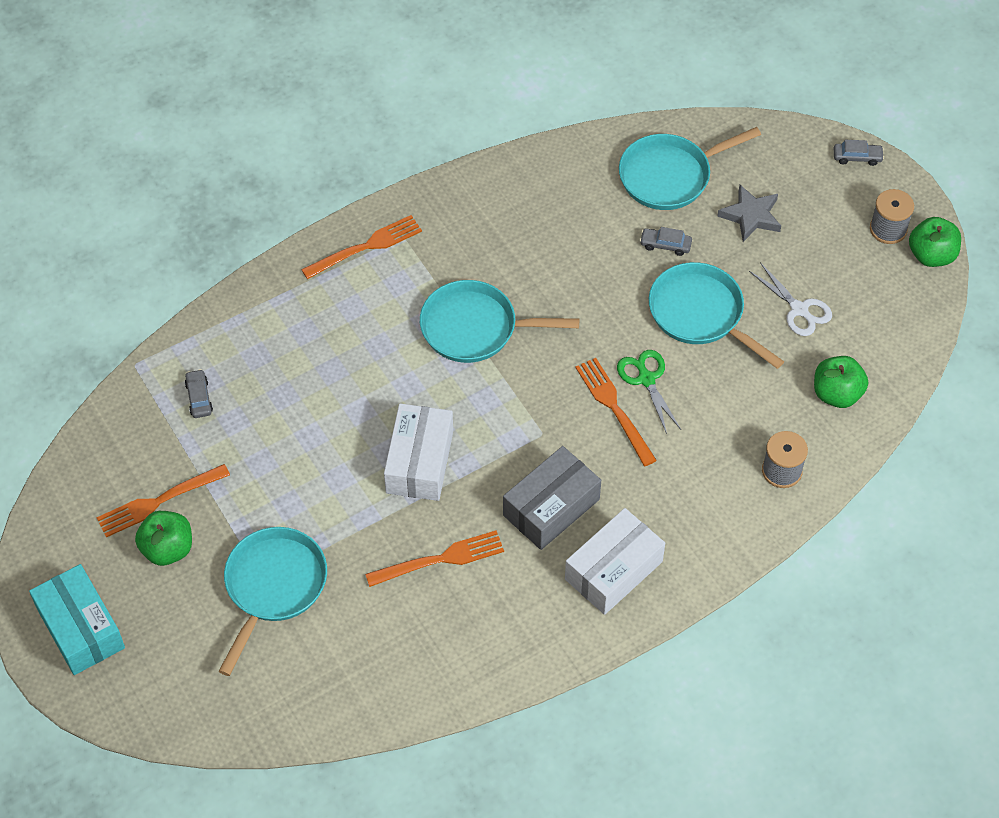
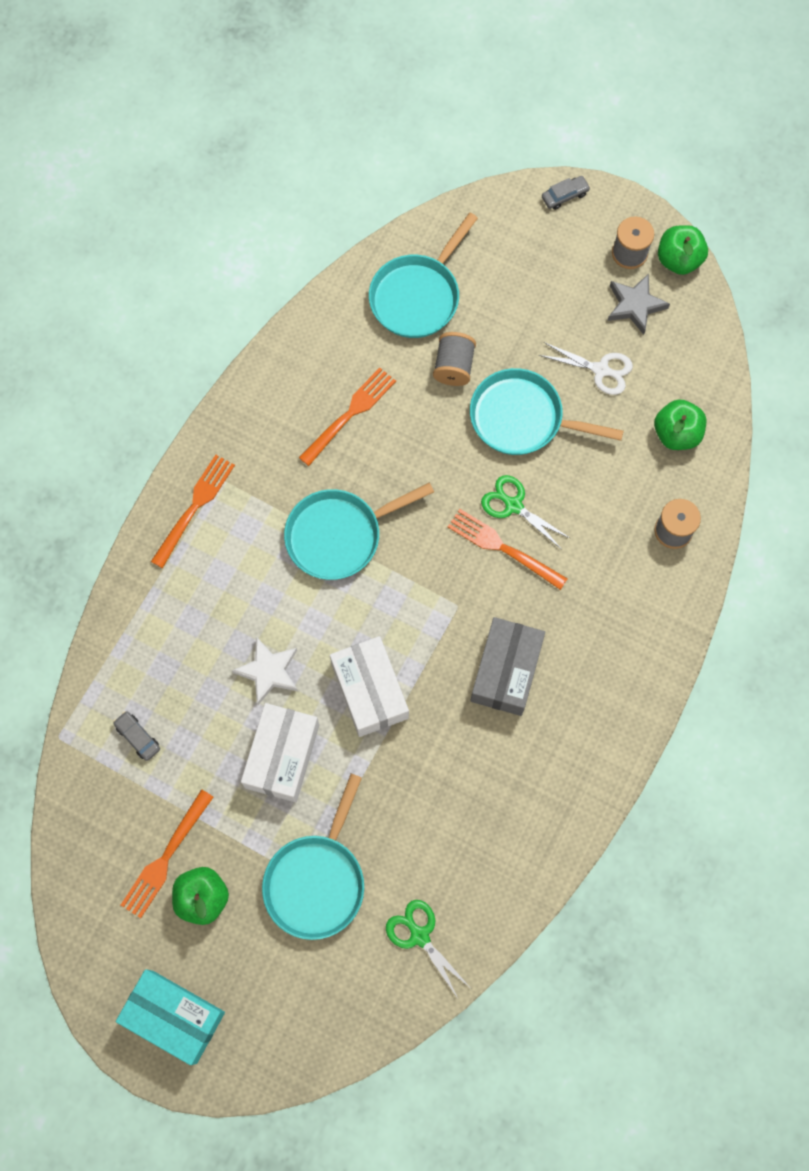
camera: 30 degrees left, 15 degrees up
turquoise pan [219,527,327,676] -> turquoise pan turned 150 degrees counterclockwise [262,773,364,940]
orange fork [365,530,504,587] -> orange fork moved to [299,367,396,466]
white box [565,508,665,615] -> white box moved to [241,703,319,802]
grey car [640,227,692,256] -> grey spool [433,332,476,386]
grey star [717,185,781,242] -> grey star moved to [608,274,670,335]
none -> white star [232,637,298,705]
none -> green scissors [386,900,469,997]

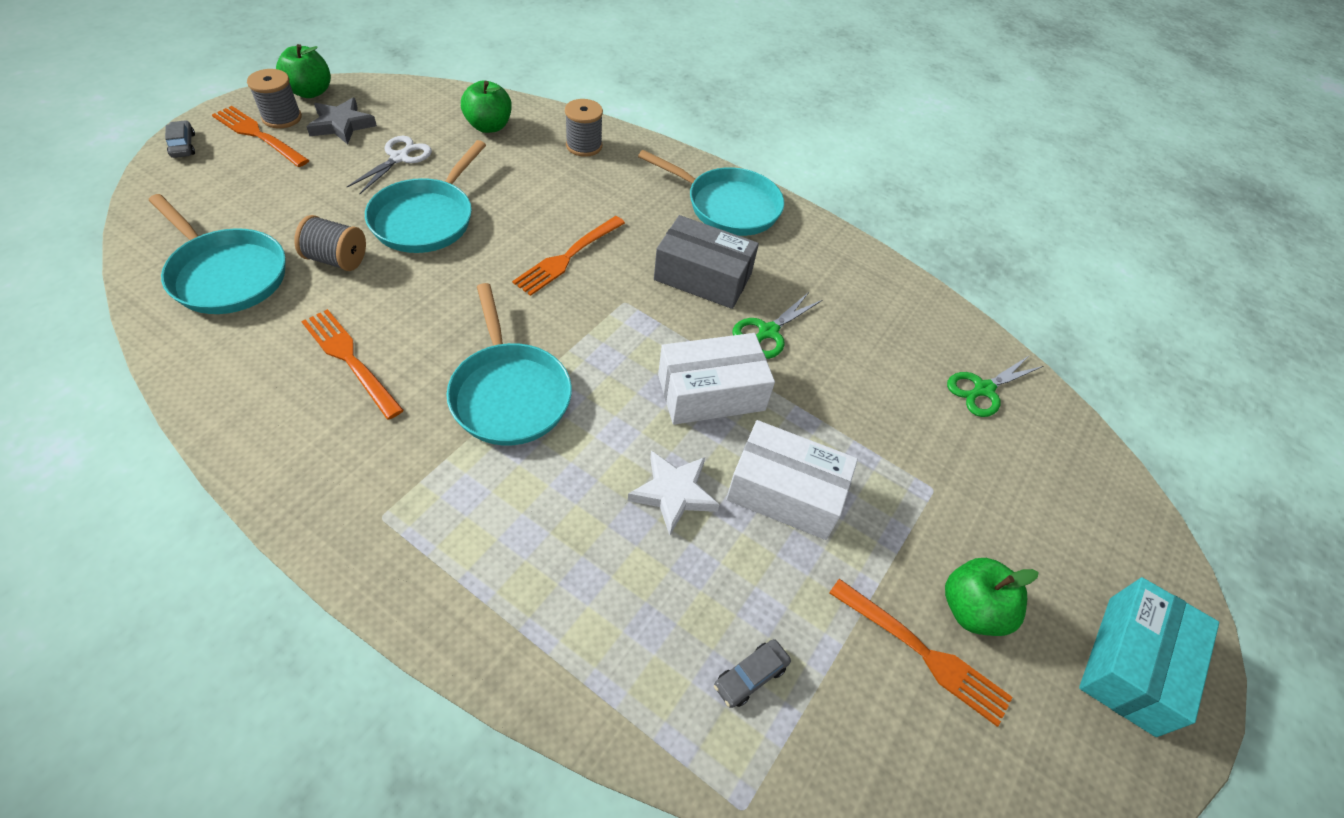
camera: 90 degrees left, 20 degrees down
orange fork [151,455,235,568] -> orange fork moved to [212,106,309,167]
turquoise pan [262,773,364,940] -> turquoise pan moved to [638,150,784,236]
green scissors [481,475,571,549] -> green scissors moved to [733,292,822,359]

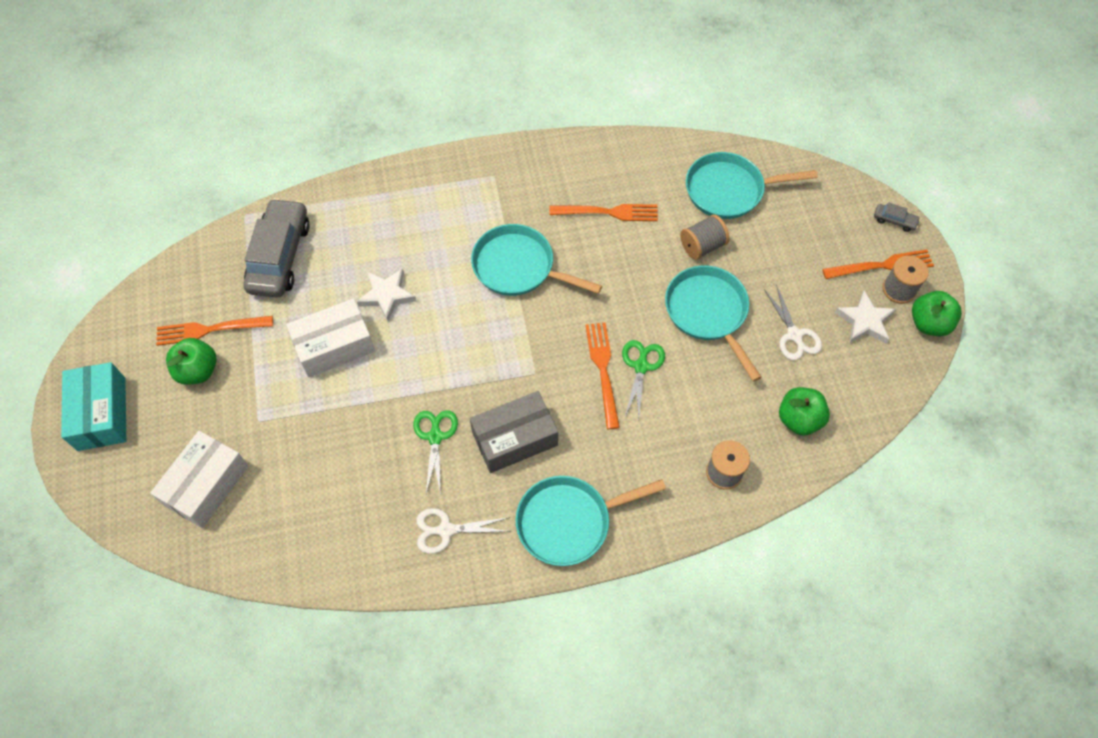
camera: 140 degrees right, 10 degrees up
grey star [307,98,377,145] -> white star [835,290,896,344]
white box [658,333,775,425] -> white box moved to [150,431,249,528]
grey car [714,639,791,708] -> grey car [244,198,310,298], size x2.44
green scissors [947,355,1043,417] -> green scissors moved to [622,340,665,420]
none -> white scissors [416,508,511,554]

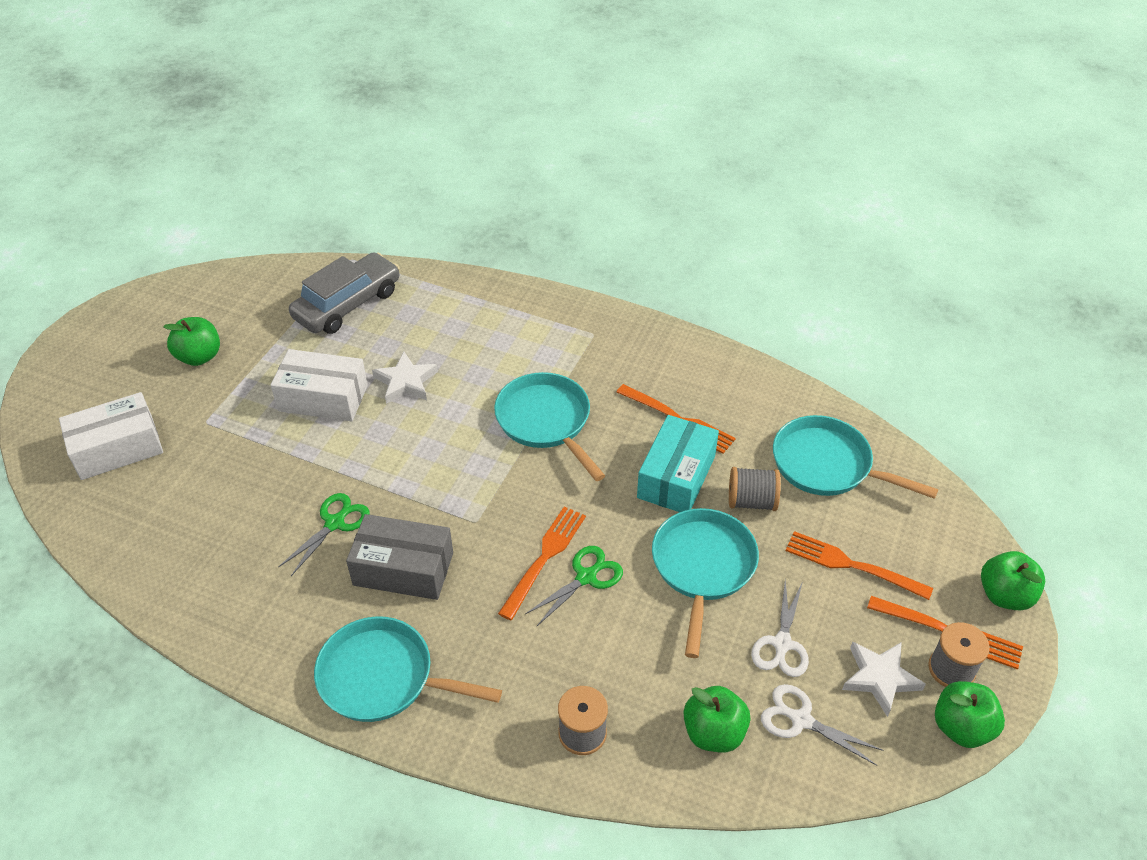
camera: 35 degrees right, 15 degrees down
turquoise box [61,362,126,451] -> turquoise box moved to [637,415,719,512]
orange fork [156,316,273,346] -> orange fork moved to [786,531,933,600]
white scissors [416,508,511,554] -> white scissors moved to [761,684,884,766]
grey car [874,202,920,232] -> green apple [981,551,1045,610]

